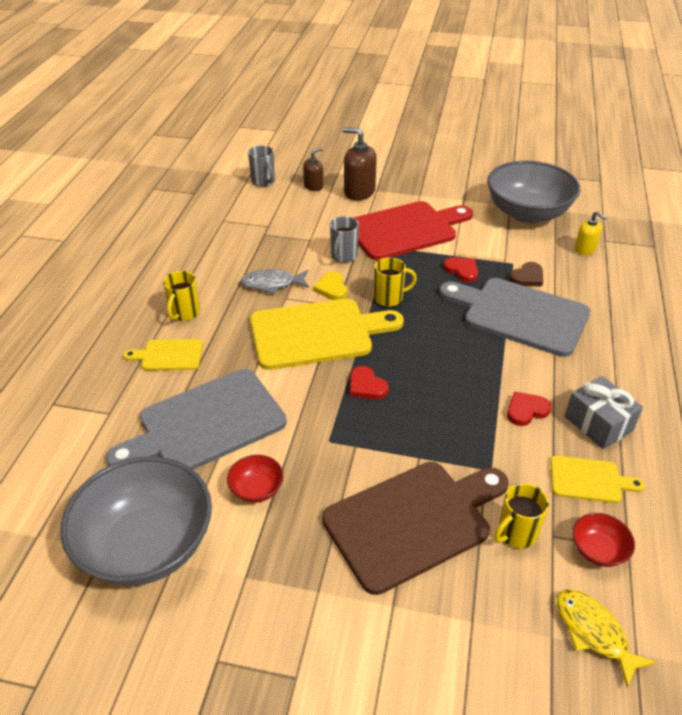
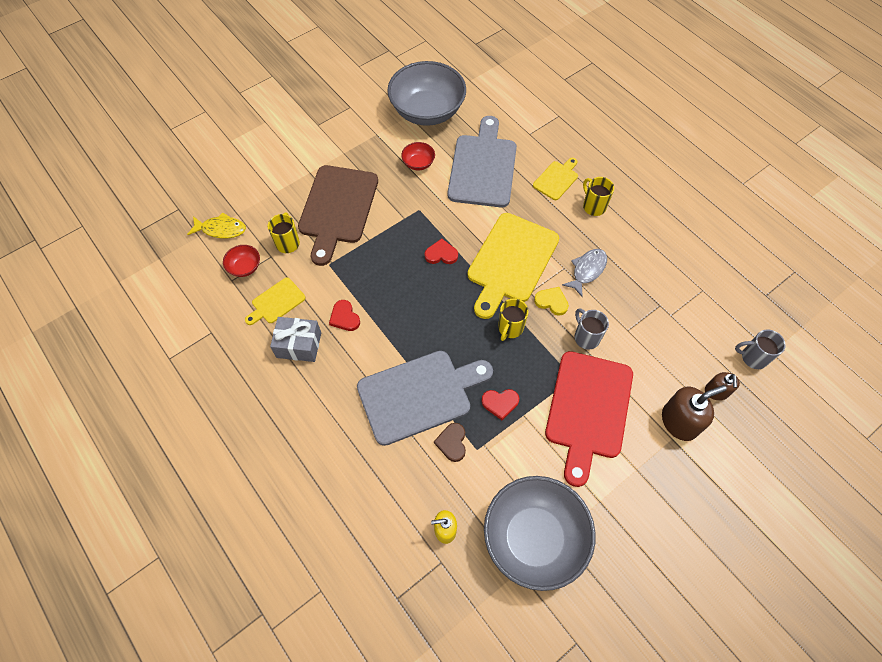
camera: 130 degrees right, 20 degrees up
red heart [507,391,551,426] -> red heart turned 135 degrees clockwise [329,300,360,331]

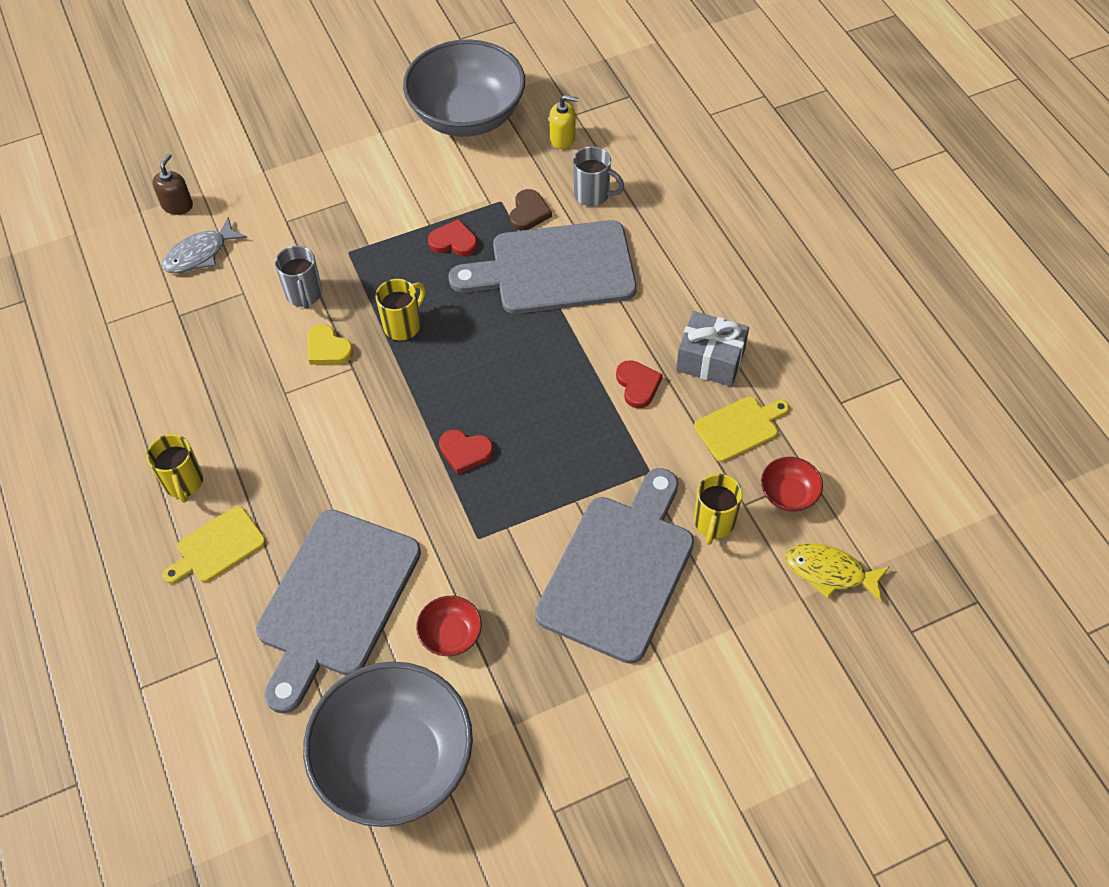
camera: 165 degrees left, 5 degrees down
brown cutting board [298,165,378,266] -> grey cutting board [535,468,694,664]
yellow cutting board [467,213,559,319] -> none
red cutting board [545,351,633,487] -> none
grey fish [562,249,607,297] -> grey fish moved to [162,217,247,273]
brown soap dispenser [662,385,727,441] -> none
grey mug [735,330,786,369] -> grey mug moved to [573,146,624,206]

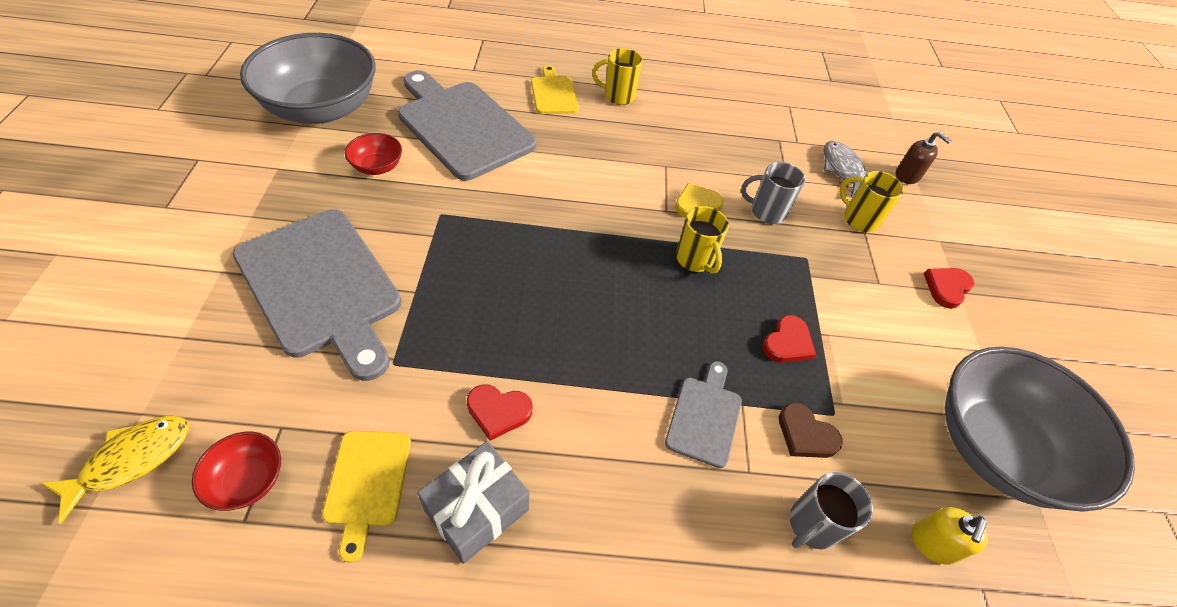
camera: 110 degrees right, 5 degrees down
red heart [439,430,494,474] -> red heart moved to [924,268,974,309]
grey cutting board [448,220,637,314] -> grey cutting board [665,361,742,468], size x0.49
yellow mug [694,474,743,545] -> yellow mug moved to [840,171,904,232]

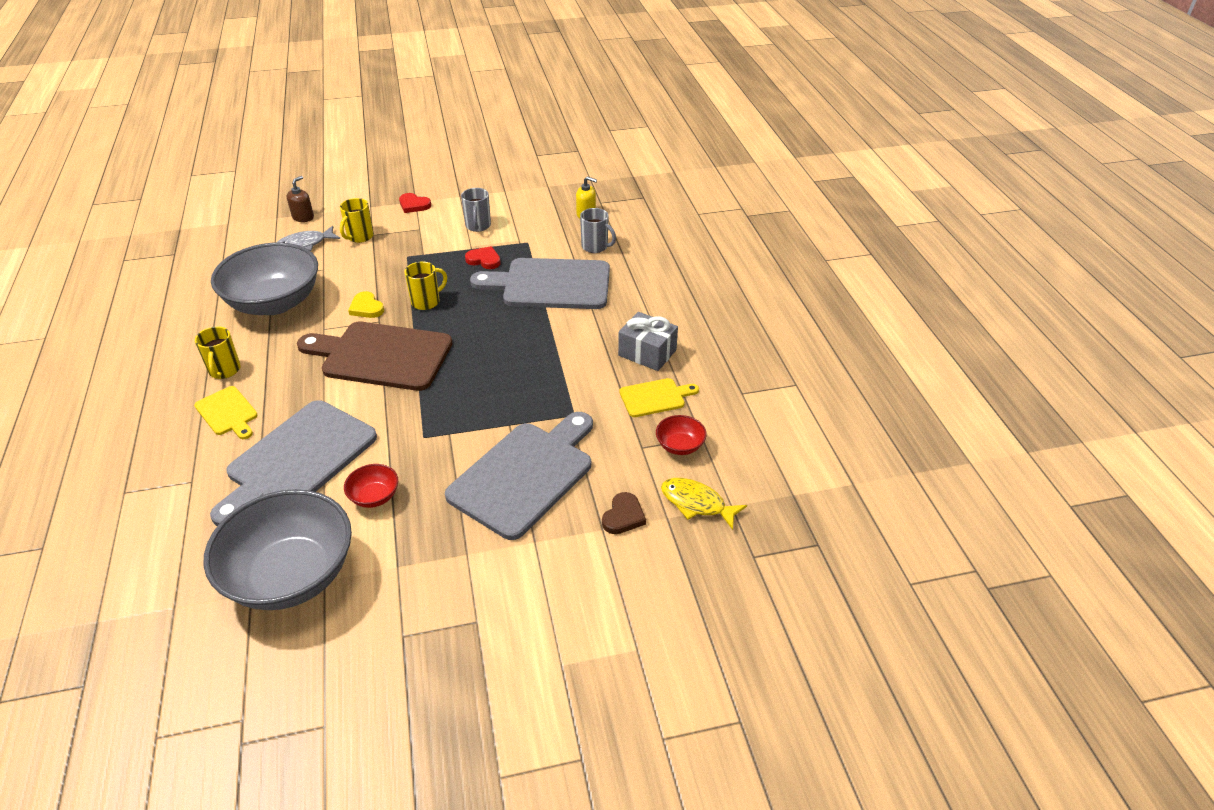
camera: 100 degrees left, 10 degrees down
red heart [467,384,533,441] -> none
yellow cutting board [531,65,579,114] -> yellow cutting board turned 105 degrees counterclockwise [194,386,257,439]
grey cutting board [665,361,742,468] -> grey cutting board [470,258,610,309], size x2.04
grey mug [741,162,805,224] -> grey mug moved to [461,188,491,232]
brown heart [779,402,843,458] -> brown heart moved to [602,492,646,534]
grey bowl [945,347,1135,512] -> grey bowl moved to [211,242,318,315]
none -> brown cutting board [297,322,452,391]

